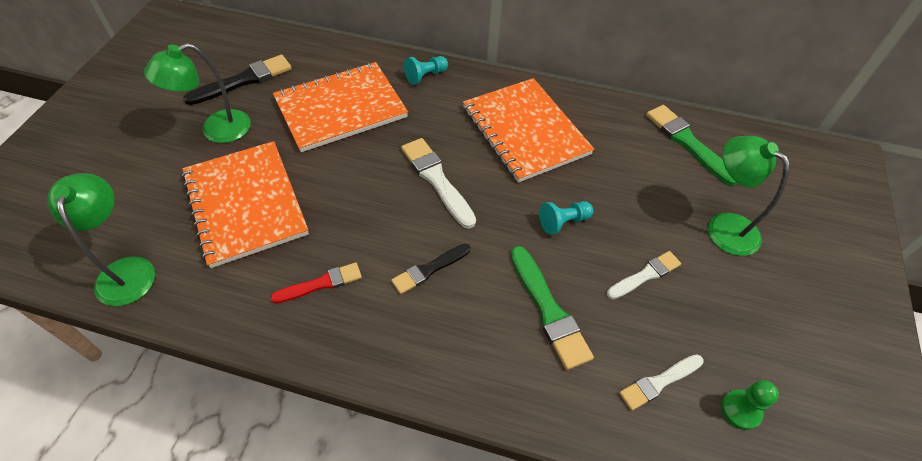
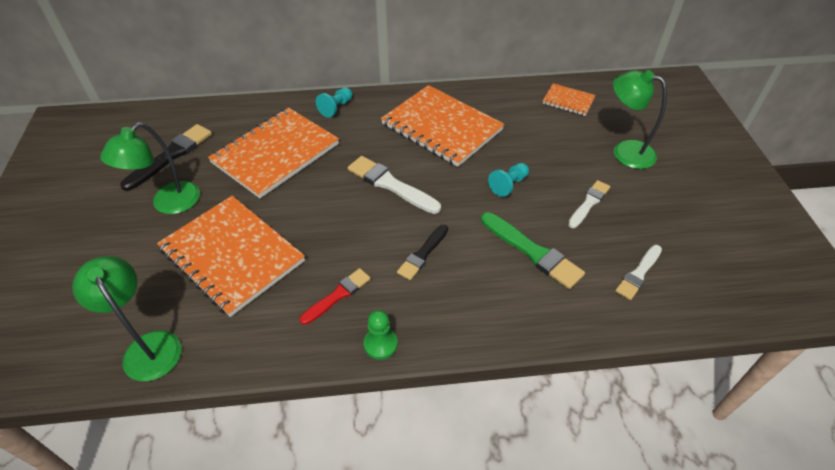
camera: 20 degrees left, 5 degrees down
green brush [646,105,737,186] -> orange notebook [543,83,596,116]
green pawn [721,380,779,430] -> green pawn moved to [363,310,398,360]

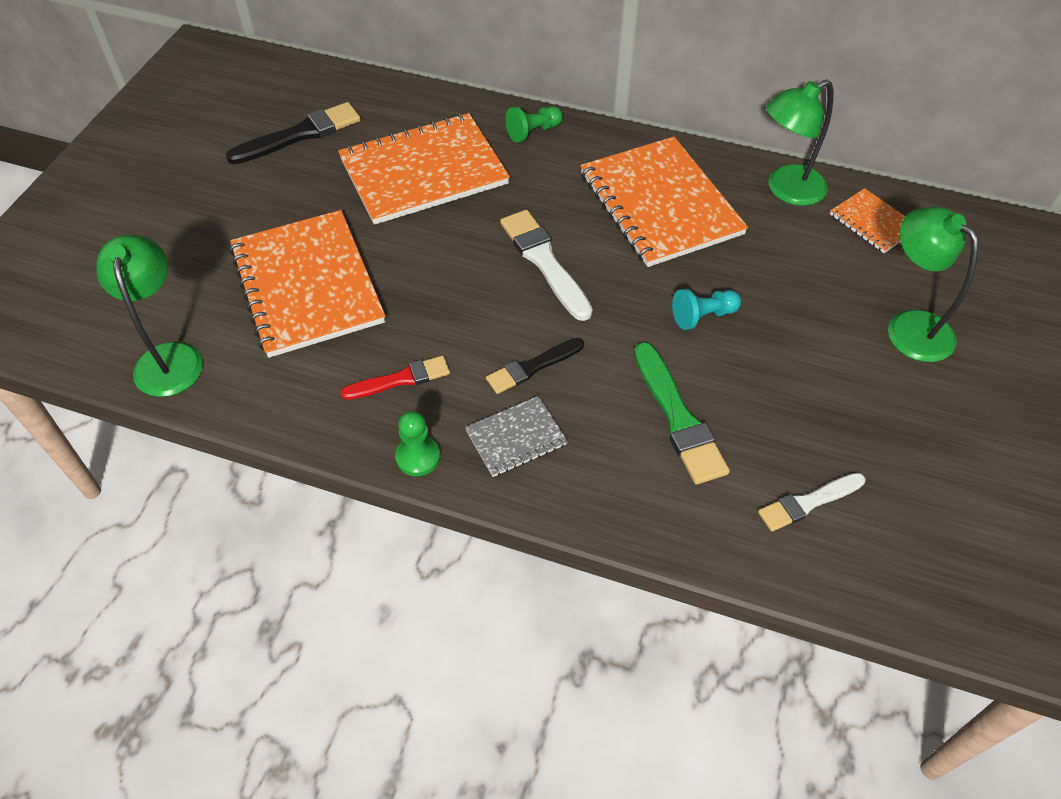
camera: 25 degrees right, 5 degrees up
green lamp [100,122,200,214] -> green lamp moved to [766,79,833,206]
turquoise pawn [316,87,352,118] -> green pawn [505,106,563,143]
white brush [568,180,610,228] -> none
none -> grey notebook [465,396,568,477]

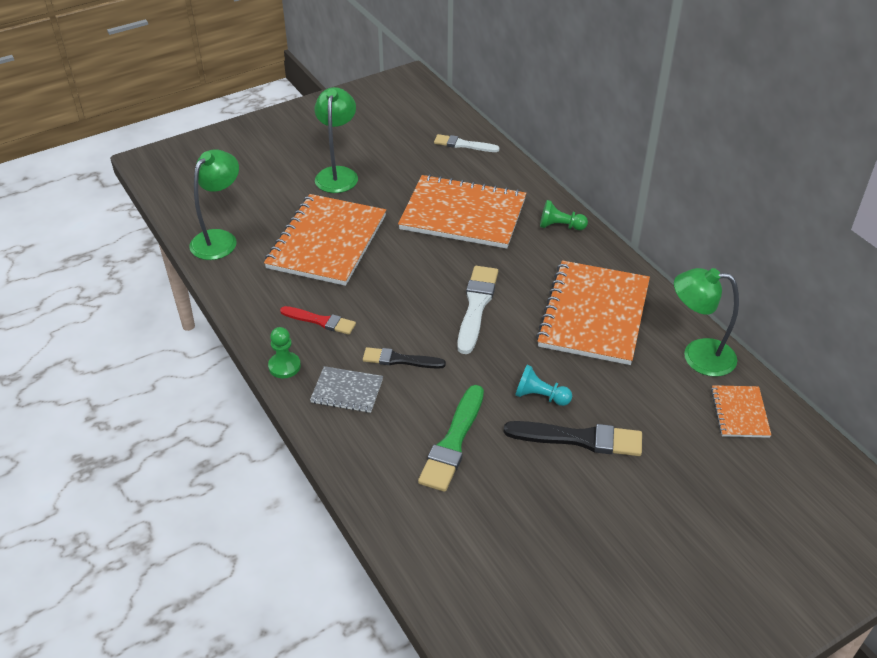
camera: 40 degrees right, 10 degrees down
black brush [226,102,361,164] -> black brush moved to [504,421,642,456]
white brush [758,473,865,532] -> white brush moved to [434,134,500,152]
green lamp [888,207,978,362] -> green lamp moved to [315,87,358,193]

